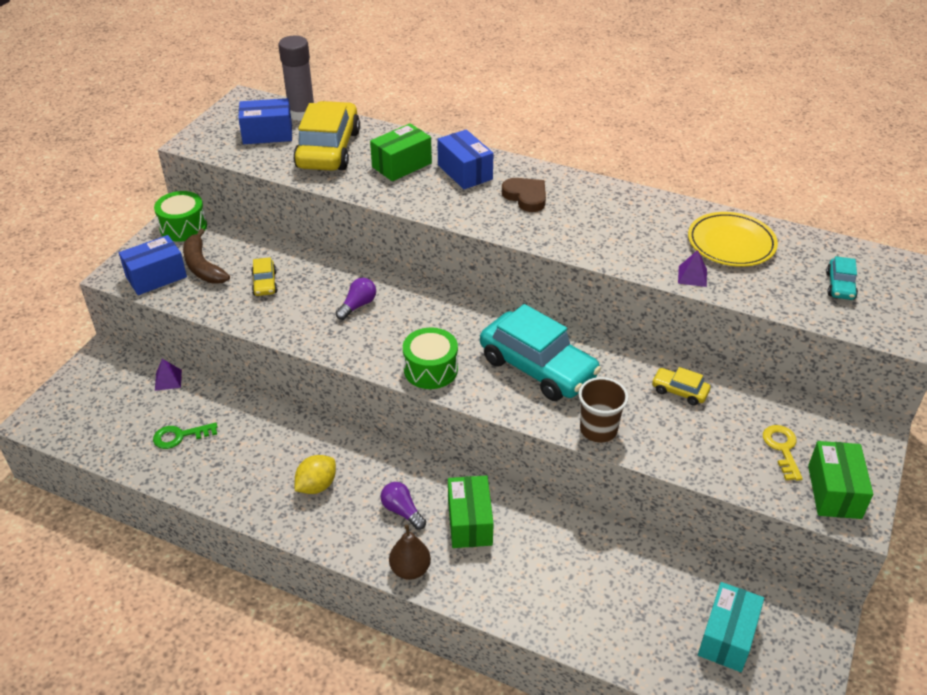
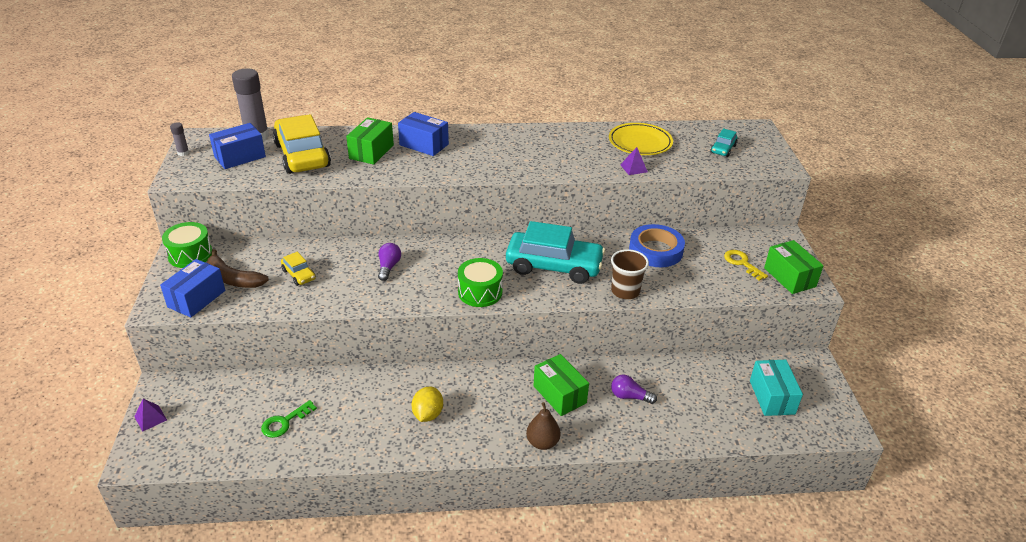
camera: 30 degrees left, 5 degrees down
purple pyramid [155,359,182,391] -> purple pyramid moved to [134,399,167,432]
purple light bulb [381,482,426,530] -> purple light bulb moved to [611,374,657,404]
brown heart [502,178,546,212] -> none
yellow car [652,367,711,406] -> blue tape [629,224,685,267]
turquoise car [826,256,858,300] -> turquoise car turned 45 degrees clockwise [711,128,738,157]
none -> grey glue stick [170,122,189,156]

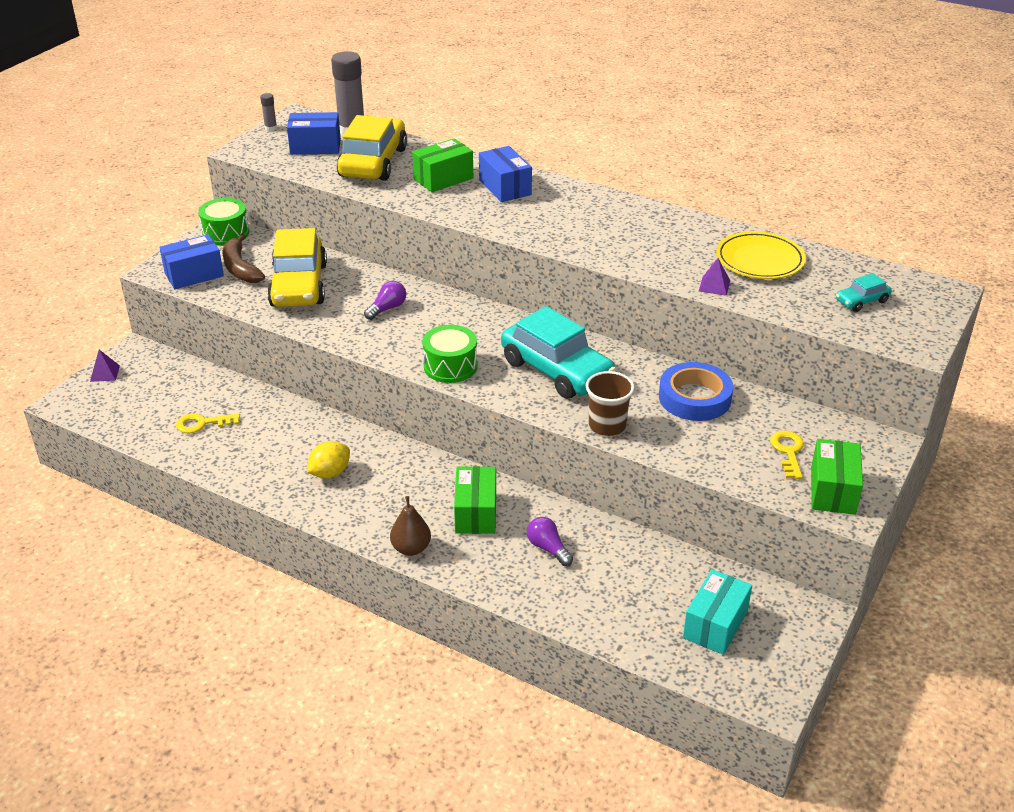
camera: 35 degrees right, 0 degrees up
green key [261,400,317,438] -> yellow key [176,413,240,433]
yellow car [281,252,316,286] -> yellow car [267,228,327,307], size x2.23

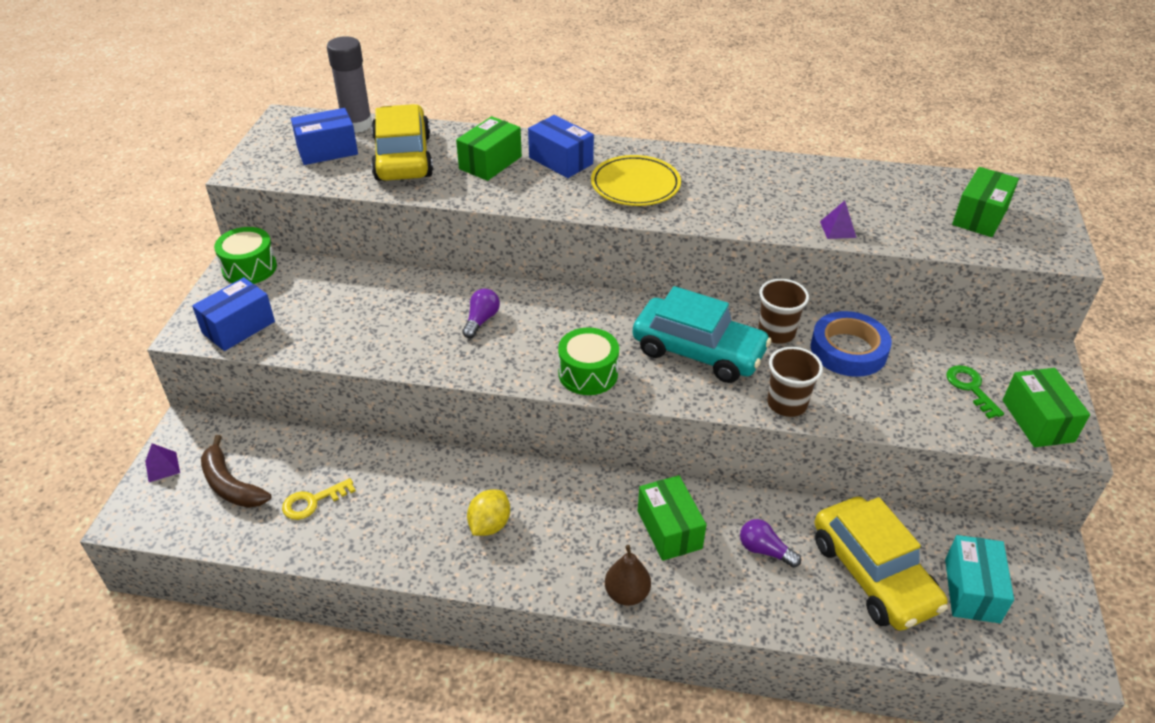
camera: 20 degrees left, 5 degrees up
brown banana [222,233,265,283] -> brown banana moved to [201,435,271,508]
grey glue stick [260,93,277,131] -> none
yellow car [267,228,327,307] -> yellow car moved to [815,497,948,631]
yellow plate [716,231,806,279] -> yellow plate moved to [591,155,681,206]
yellow key [770,431,804,479] -> green key [946,365,1004,419]
turquoise car [836,273,892,312] -> green box [952,167,1019,237]
none -> brown cup [758,279,809,344]

